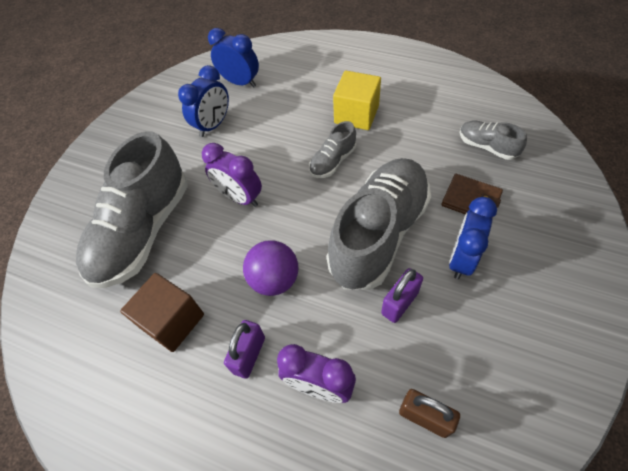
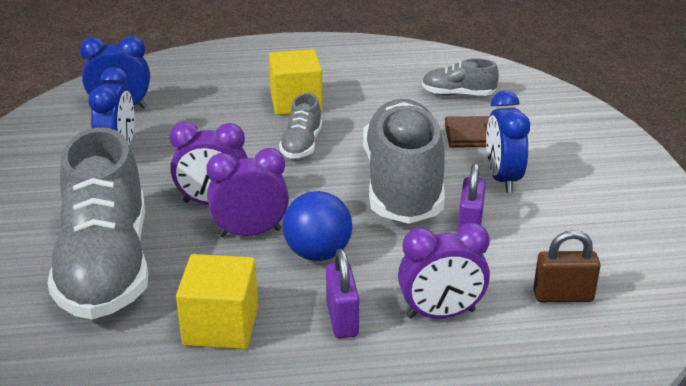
camera: 35 degrees left, 25 degrees down
brown cube [120,273,204,352] -> yellow cube [176,254,258,349]
purple ball [243,240,299,296] -> blue ball [283,191,352,261]
none -> purple clock [206,148,289,237]

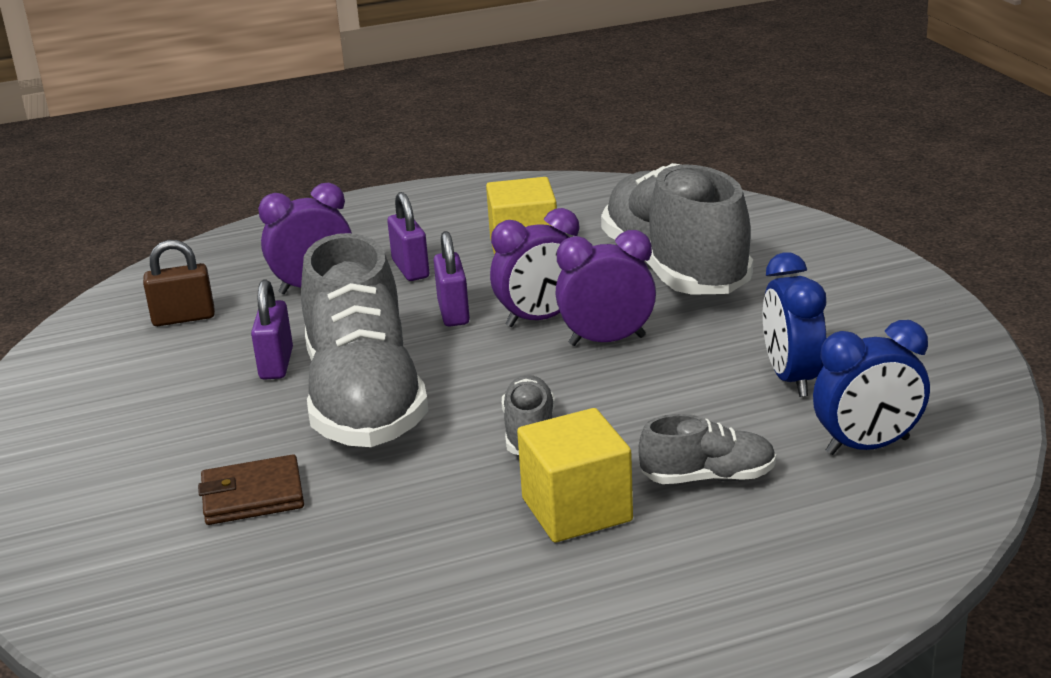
camera: 170 degrees right, 5 degrees down
blue ball [283,191,352,261] -> purple padlock [433,231,470,327]
grey shoe [422,58,499,96] -> grey shoe moved to [638,414,776,484]
blue clock [486,90,530,193] -> none

